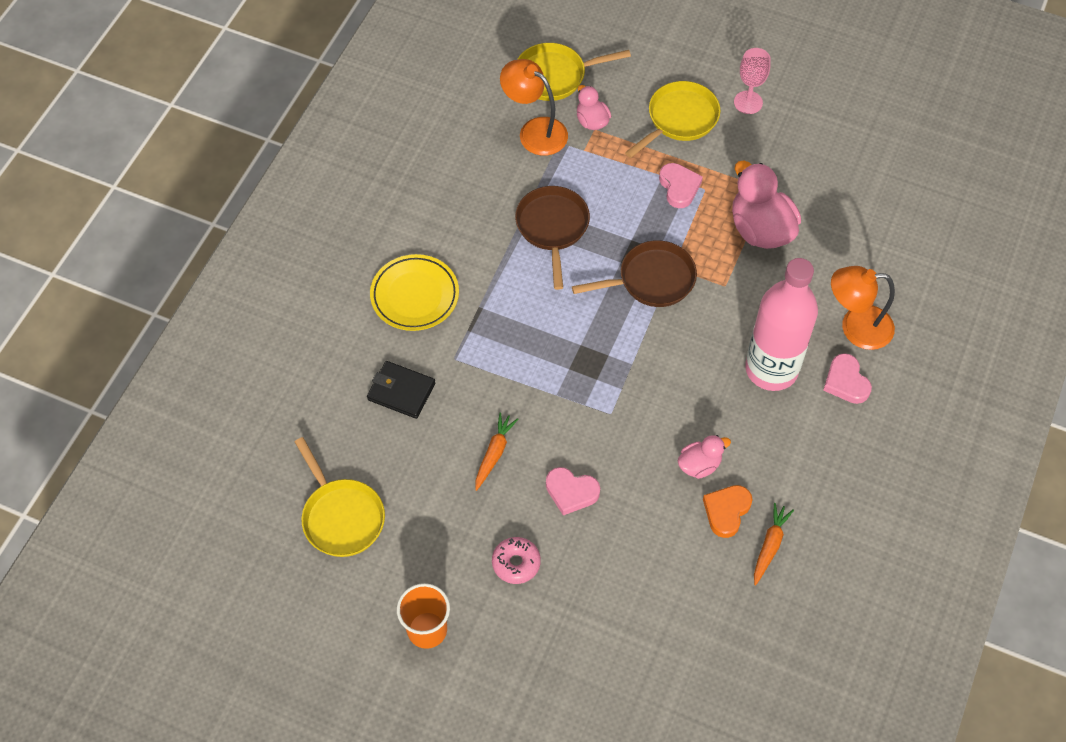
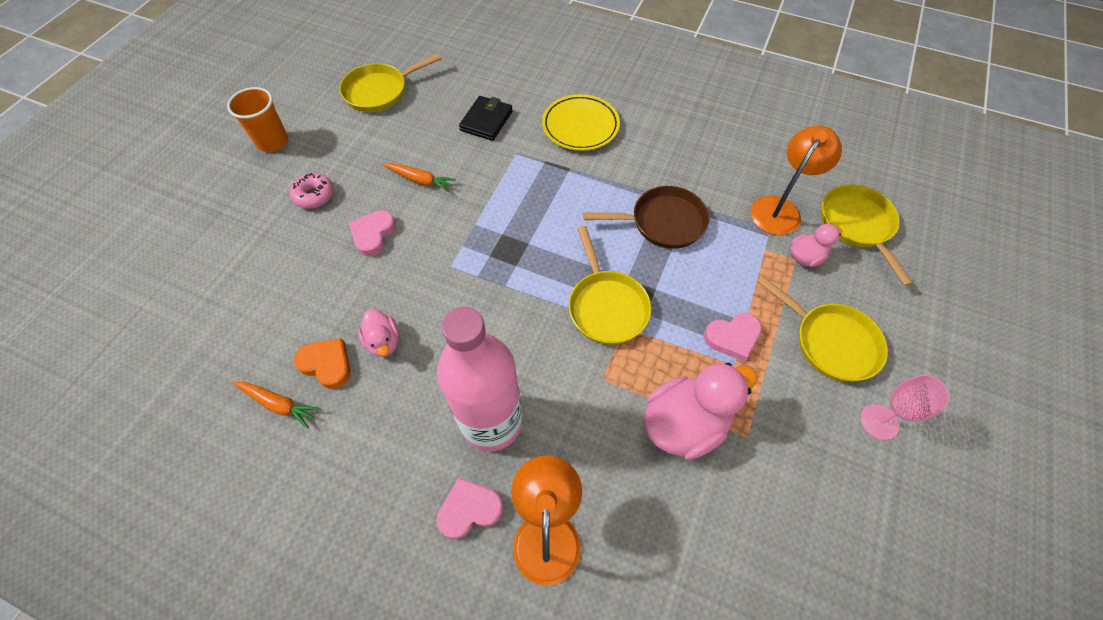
camera: 90 degrees right, 0 degrees up
brown pan [572,240,697,307] -> yellow pan [569,226,651,345]

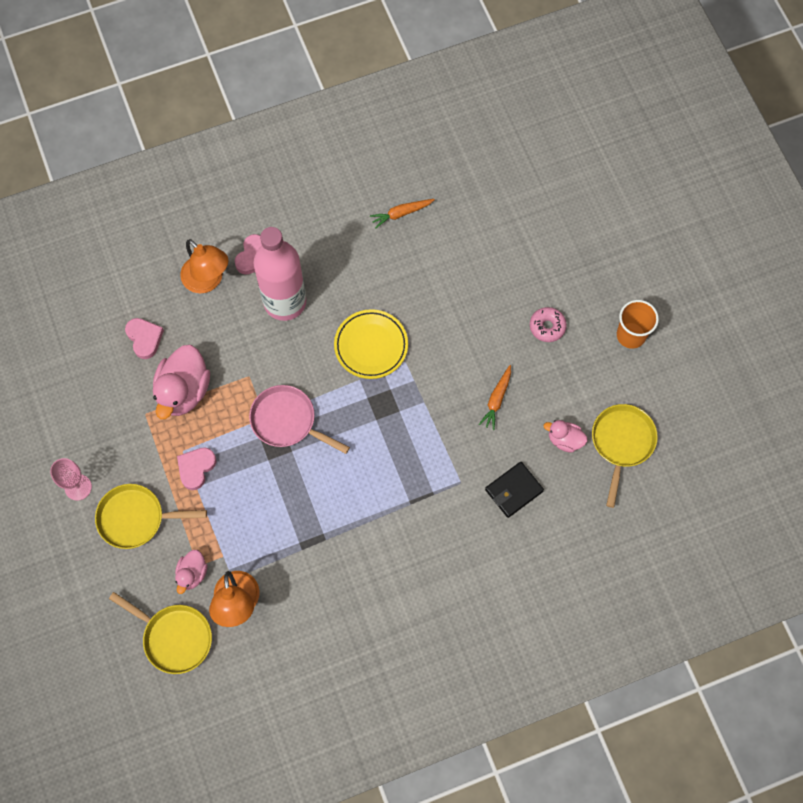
camera: 135 degrees right, 10 degrees up
orange heart [294,338,351,389] -> none
pink heart [349,210,396,256] -> pink heart moved to [125,318,164,359]
pink duck [358,309,399,357] -> pink duck moved to [544,420,587,453]
orange carrot [383,163,456,192] -> orange carrot turned 45 degrees counterclockwise [479,365,511,430]
black wallet [459,96,513,141] -> black wallet turned 75 degrees clockwise [485,462,544,518]
yellow plate [542,94,620,151] -> yellow plate moved to [334,309,408,379]
yellow pan [569,226,651,345] -> pink pan [249,385,350,454]
brown pan [583,186,709,249] -> none

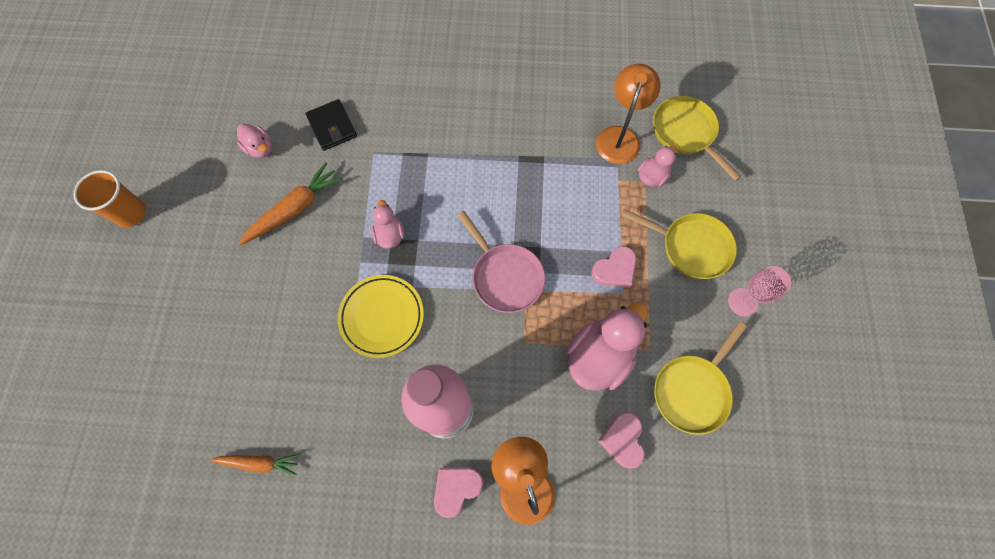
camera: 155 degrees left, 0 degrees up
orange carrot [479,365,511,430] -> orange carrot [239,162,343,245], size x1.56
black wallet [485,462,544,518] -> black wallet turned 75 degrees clockwise [306,99,357,151]
pink donut [530,307,567,342] -> none
yellow pan [592,404,658,508] -> yellow pan moved to [654,322,747,435]
none -> pink duck [372,200,404,249]

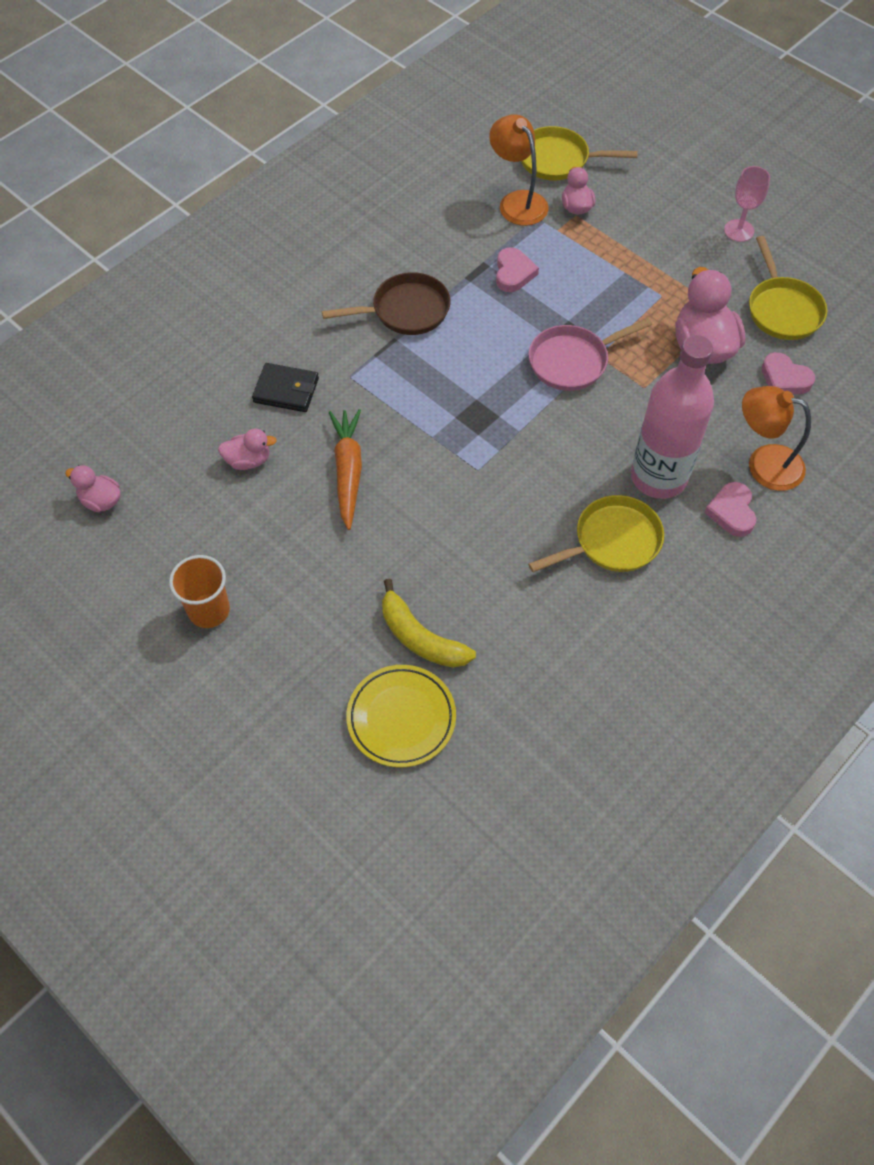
camera: 50 degrees left, 10 degrees down
orange carrot [210,454,299,475] -> none
yellow plate [338,275,424,358] -> yellow plate moved to [346,665,456,768]
pink duck [372,200,404,249] -> pink duck moved to [65,465,121,512]
pink pan [457,211,545,313] -> pink pan turned 150 degrees clockwise [529,318,652,391]
pink heart [591,246,636,288] -> pink heart moved to [496,247,539,292]
yellow pan [622,209,737,279] -> yellow pan moved to [528,495,664,572]
none -> brown pan [322,272,450,335]
none -> yellow banana [382,579,476,668]

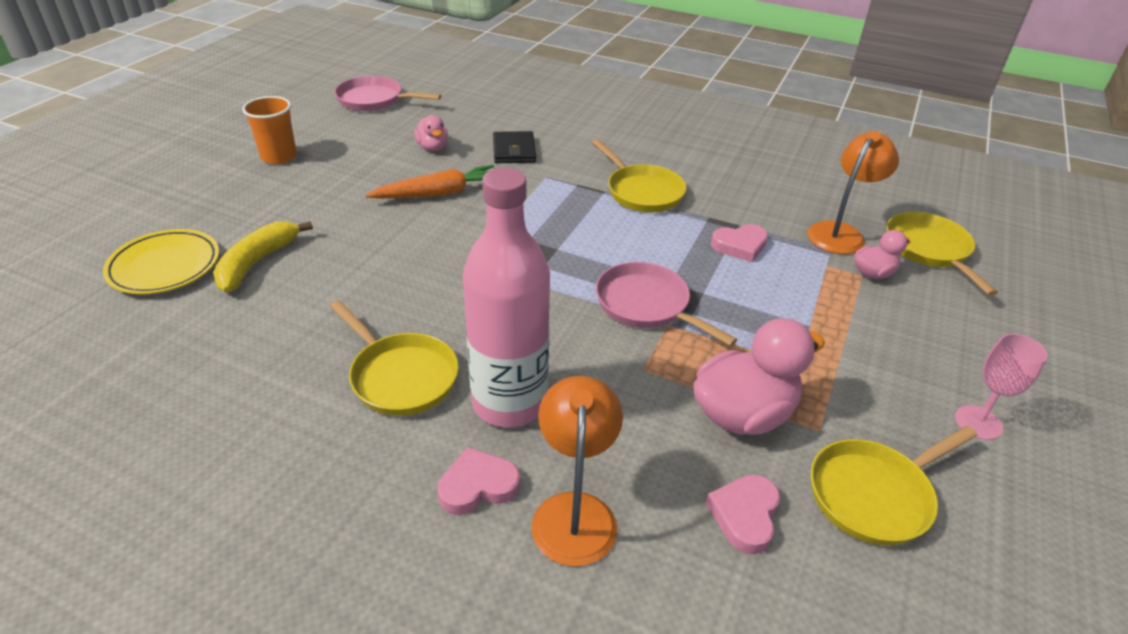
camera: 70 degrees right, 20 degrees down
pink duck [65,465,121,512] -> pink pan [334,76,441,111]
brown pan [322,272,450,335] -> yellow pan [592,139,687,212]

